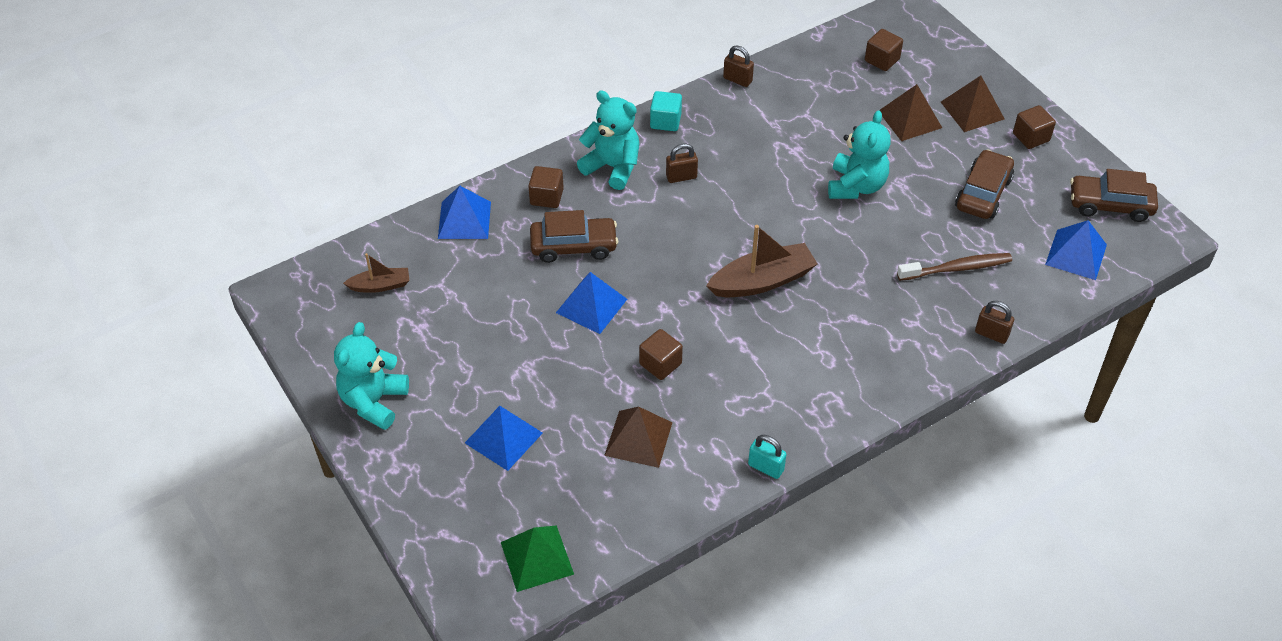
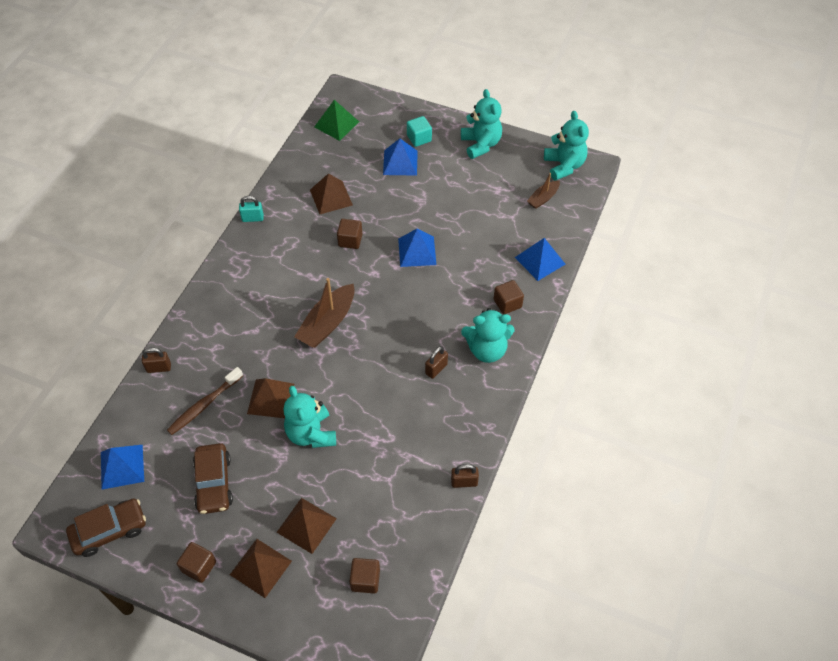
camera: 145 degrees right, 5 degrees up
brown car [530,210,618,263] -> none
turquoise cube [650,91,682,131] -> turquoise cube moved to [407,116,432,147]
none -> brown pyramid [247,378,294,418]
none -> turquoise teddy bear [544,111,589,181]

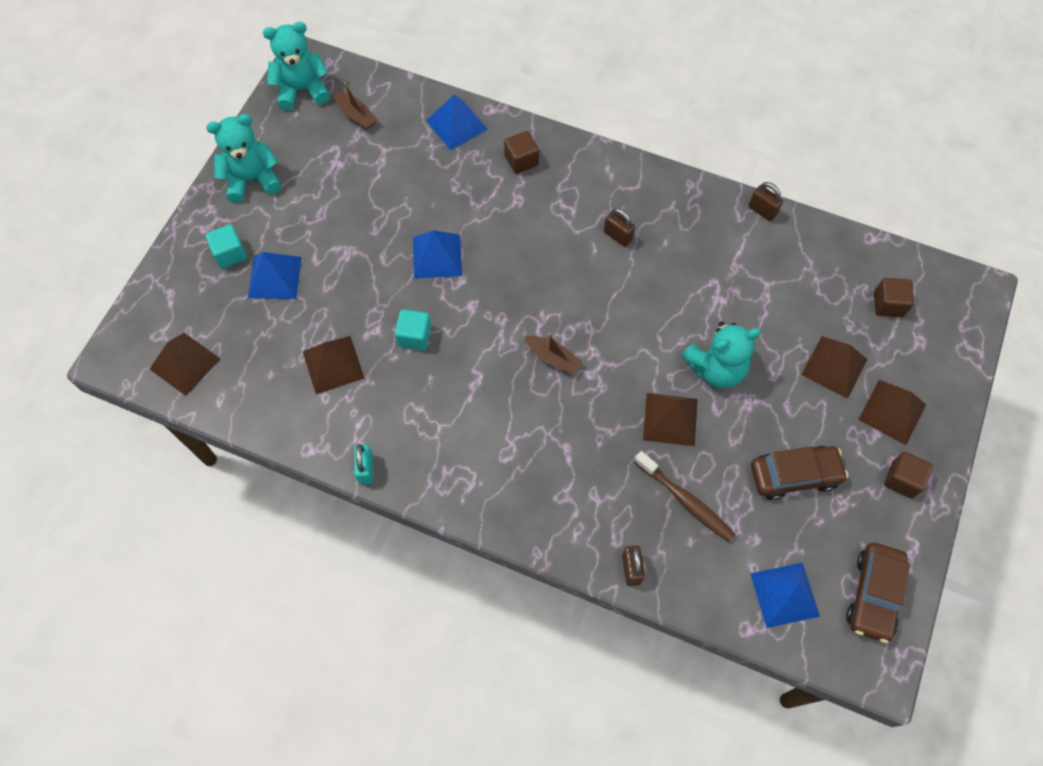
camera: 90 degrees left, 10 degrees up
brown car [66,499,146,557] -> brown car turned 135 degrees counterclockwise [846,543,910,643]
brown boat [294,278,354,348] -> brown boat [524,333,582,375], size x0.57
green pyramid [314,100,359,141] -> brown pyramid [150,333,220,396]
brown cube [337,219,362,249] -> turquoise cube [395,309,431,350]
brown padlock [451,464,479,488] -> brown padlock turned 45 degrees counterclockwise [749,182,783,221]
turquoise teddy bear [461,308,514,363] -> none

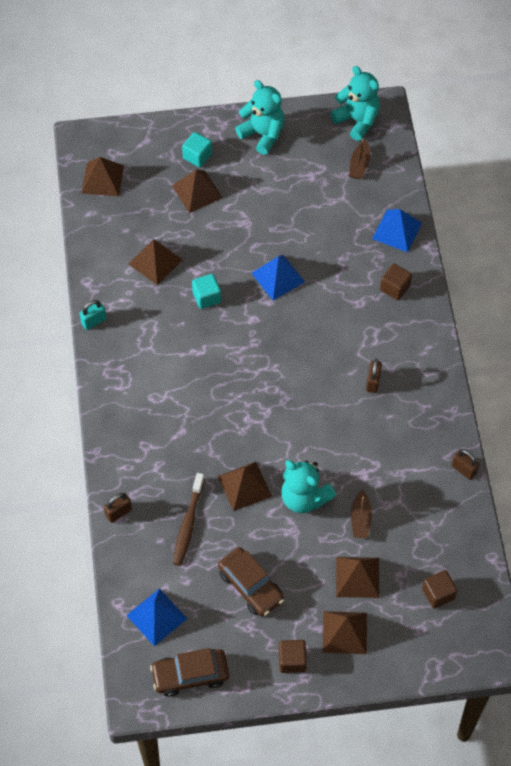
camera: 60 degrees right, 5 degrees down
blue pyramid [248,252,302,299] -> brown pyramid [172,169,223,213]
brown boat [524,333,582,375] -> brown boat moved to [351,489,372,538]
brown padlock [749,182,783,221] -> brown padlock turned 60 degrees counterclockwise [452,449,480,480]

